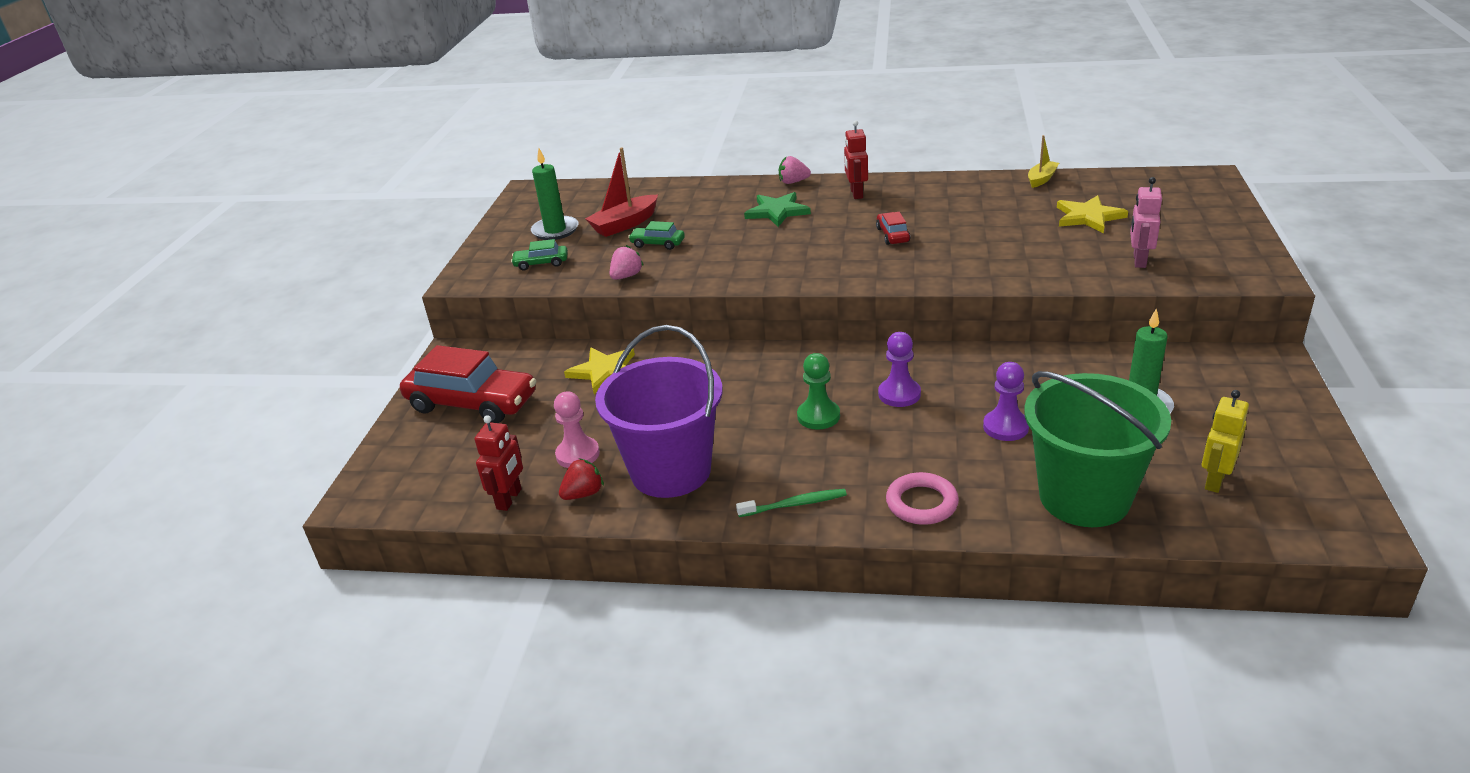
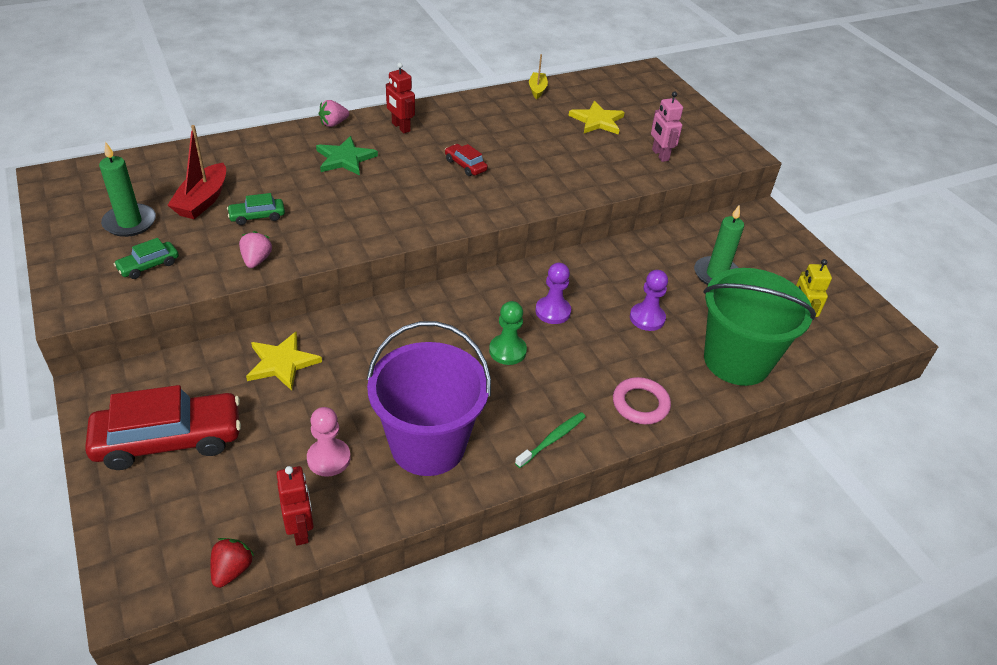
camera: 40 degrees left, 10 degrees up
red strawberry [559,458,604,500] -> red strawberry moved to [210,538,254,588]

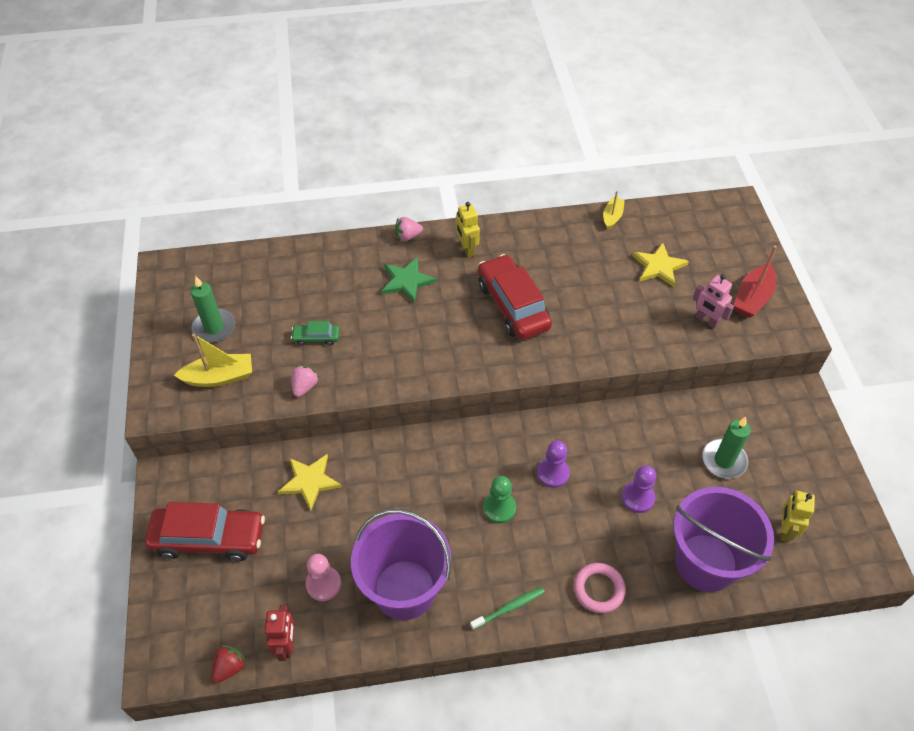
camera: 20 degrees right, 10 degrees up
green car [114,238,179,279] -> yellow boat [174,334,252,387]
red boat [167,125,226,219] -> red boat moved to [734,245,777,318]
red robot [386,63,415,133] -> yellow robot [456,202,480,257]
red car [445,144,488,176] -> red car [478,254,552,340], size x2.17
pink robot [651,92,683,162] -> pink robot turned 45 degrees counterclockwise [693,274,734,329]
green bucket [704,268,816,386] -> purple bucket [673,487,774,592]

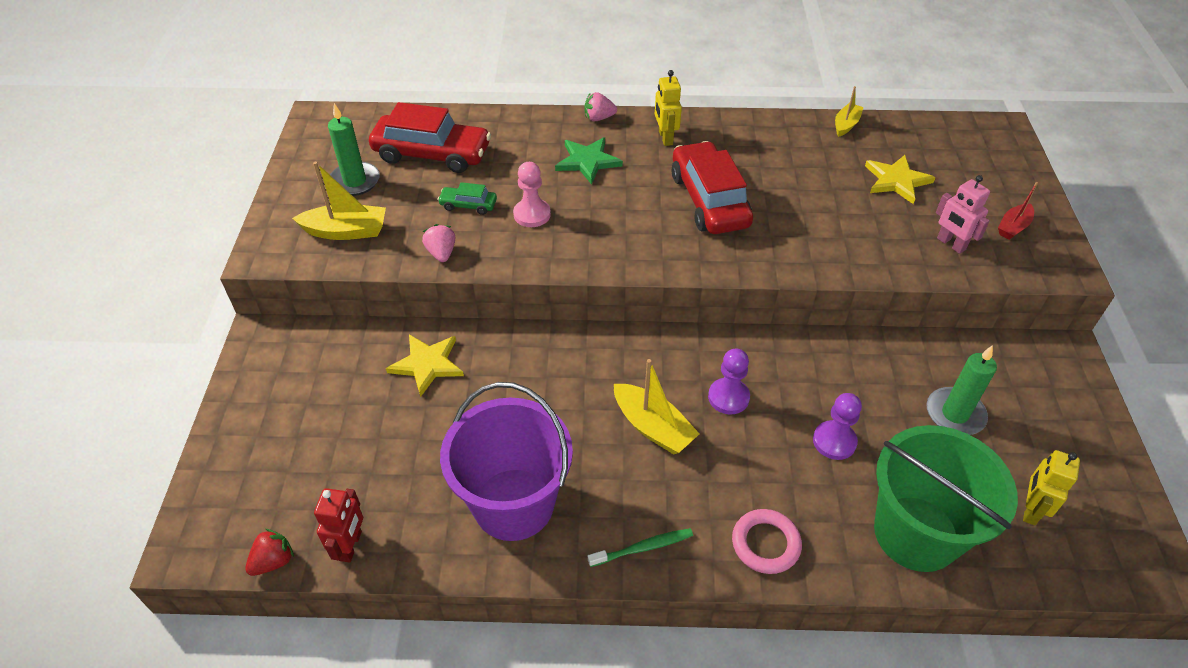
camera: 10 degrees right, 5 degrees down
red car [145,502,265,561] -> red car moved to [369,102,491,173]
pink strawberry [291,366,319,397] -> pink strawberry turned 45 degrees counterclockwise [422,224,455,262]
pink pawn [306,554,341,601] -> pink pawn moved to [513,162,551,227]
green pawn [483,476,516,523] -> yellow boat [614,359,700,454]
purple bucket [673,487,774,592] -> green bucket [874,425,1018,572]
red boat [734,245,777,318] -> red boat [998,182,1038,240], size x0.62

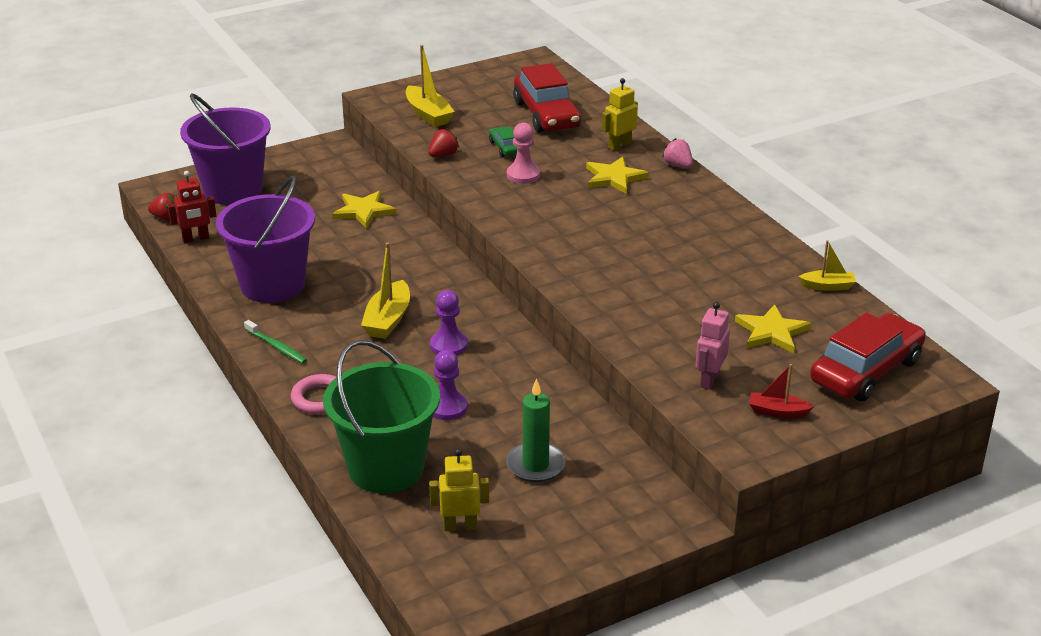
camera: 60 degrees right, 15 degrees down
green candle [328,103,380,196] -> none
pink strawberry [422,224,455,262] -> red strawberry [428,128,460,157]
green star [555,137,623,185] -> yellow star [586,156,649,194]
yellow robot [655,70,682,146] -> yellow robot moved to [602,78,638,151]
red car [672,141,753,234] -> red car moved to [810,312,926,402]
none -> purple bucket [180,93,271,205]

